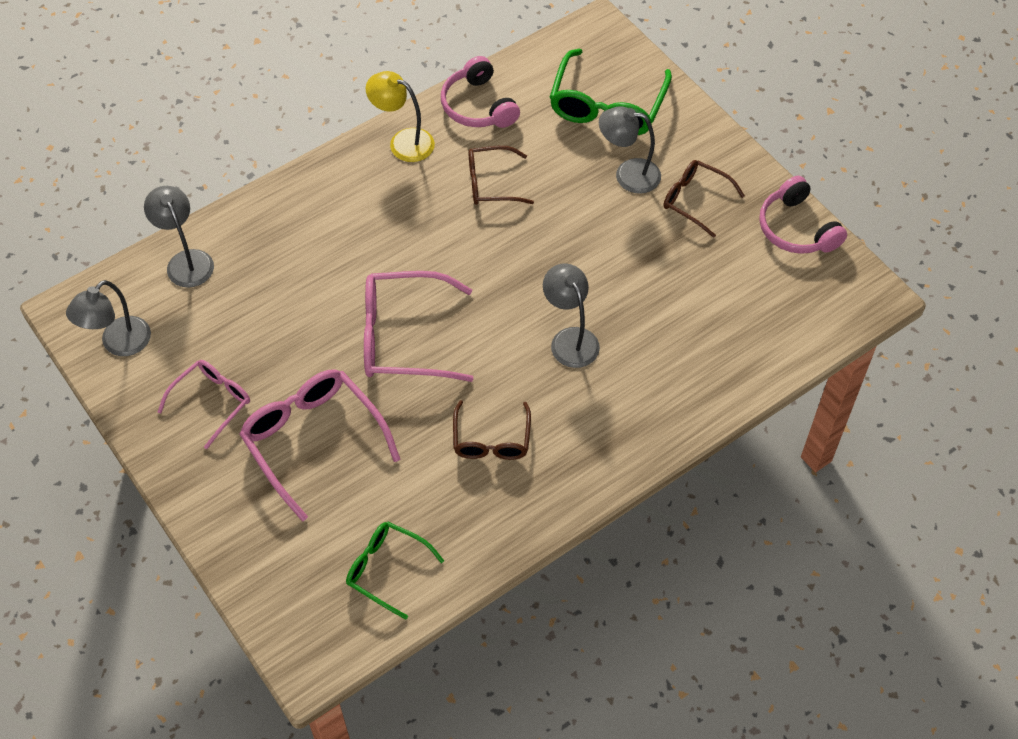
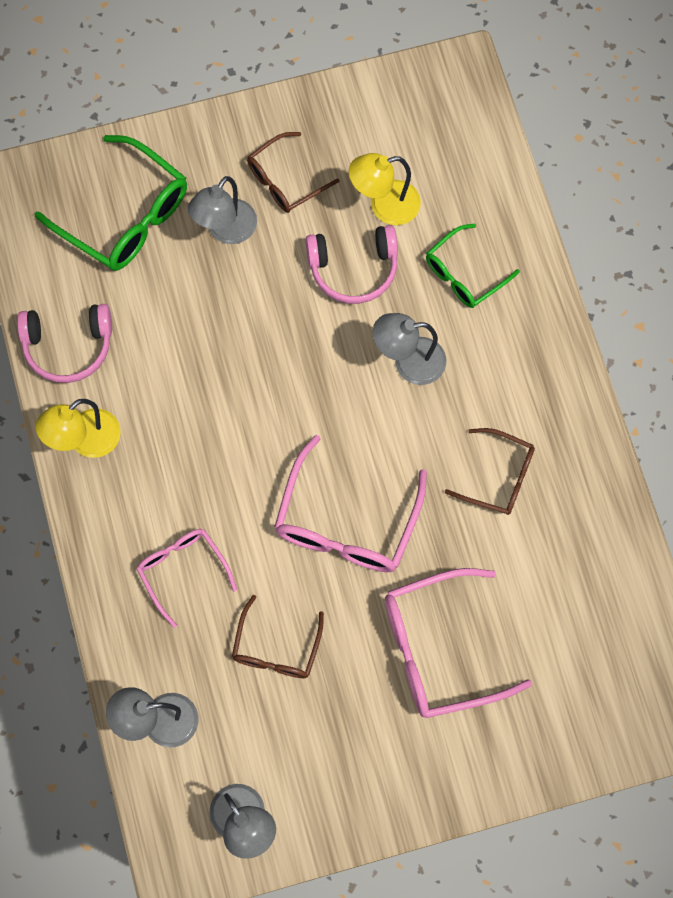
camera: 70 degrees left, 15 degrees up
pink glasses [158,360,250,449] -> pink glasses moved to [137,529,237,628]
green glasses [346,522,444,620] -> green glasses moved to [426,223,520,308]
brown glasses [468,146,534,205] -> brown glasses moved to [232,595,324,678]
pink headphones [759,176,847,254] -> pink headphones moved to [306,225,398,304]
none -> yellow lamp [349,153,421,225]

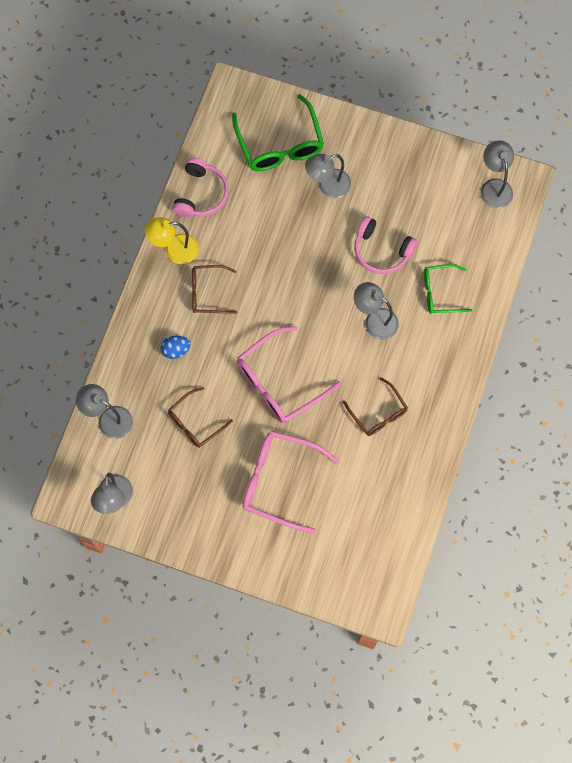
camera: 35 degrees right, 0 degrees up
pink headphones [17,304,112,383] -> pink headphones turned 105 degrees counterclockwise [172,158,229,218]
pink glasses [137,529,237,628] -> blue egg [161,336,191,359]
brown glasses [247,132,340,213] -> brown glasses moved to [192,265,237,314]
yellow lamp [349,153,421,225] -> none
none -> grey lamp [481,140,514,208]

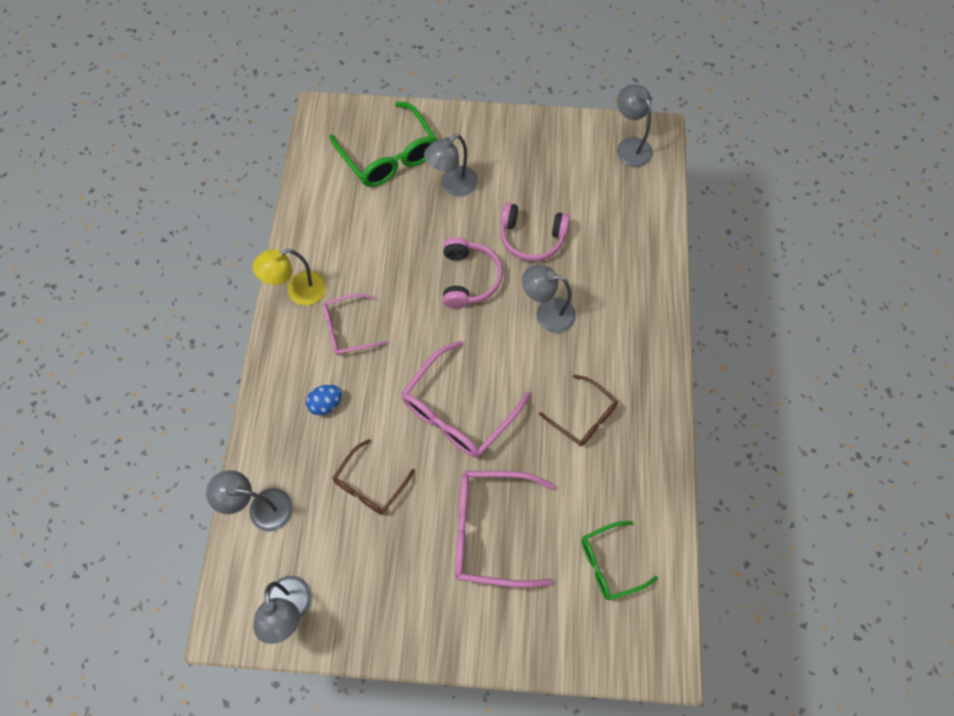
camera: 15 degrees left, 5 degrees down
pink headphones [172,158,229,218] -> pink headphones moved to [443,237,503,308]
brown glasses [192,265,237,314] -> pink glasses [323,294,388,355]
green glasses [424,264,473,314] -> green glasses moved to [582,521,658,600]

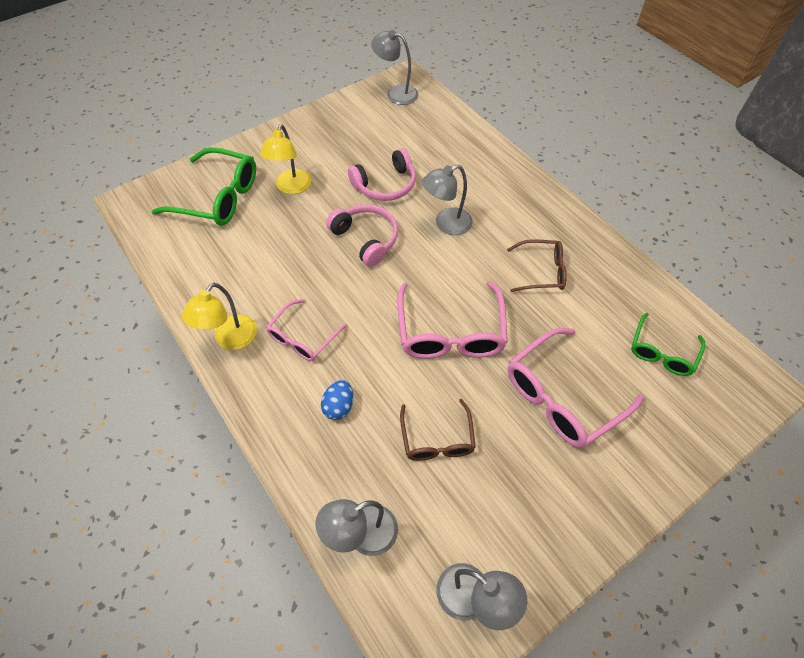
camera: 40 degrees left, 10 degrees down
grey lamp [424,134,478,196] -> yellow lamp [260,124,311,194]

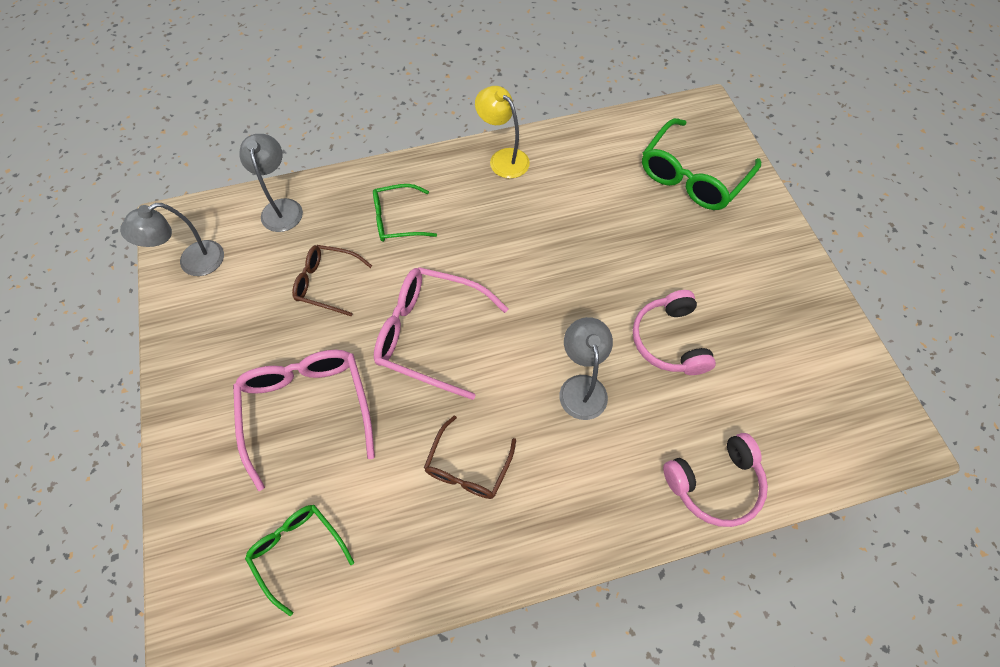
camera: 110 degrees right, 5 degrees up
yellow lamp [260,124,311,194] -> none
pink glasses [266,299,347,361] -> none
blue egg [321,380,353,420] -> green glasses [373,184,437,242]
pink headphones [326,204,398,267] -> pink headphones moved to [663,433,768,527]
grey lamp [371,30,418,105] -> none

